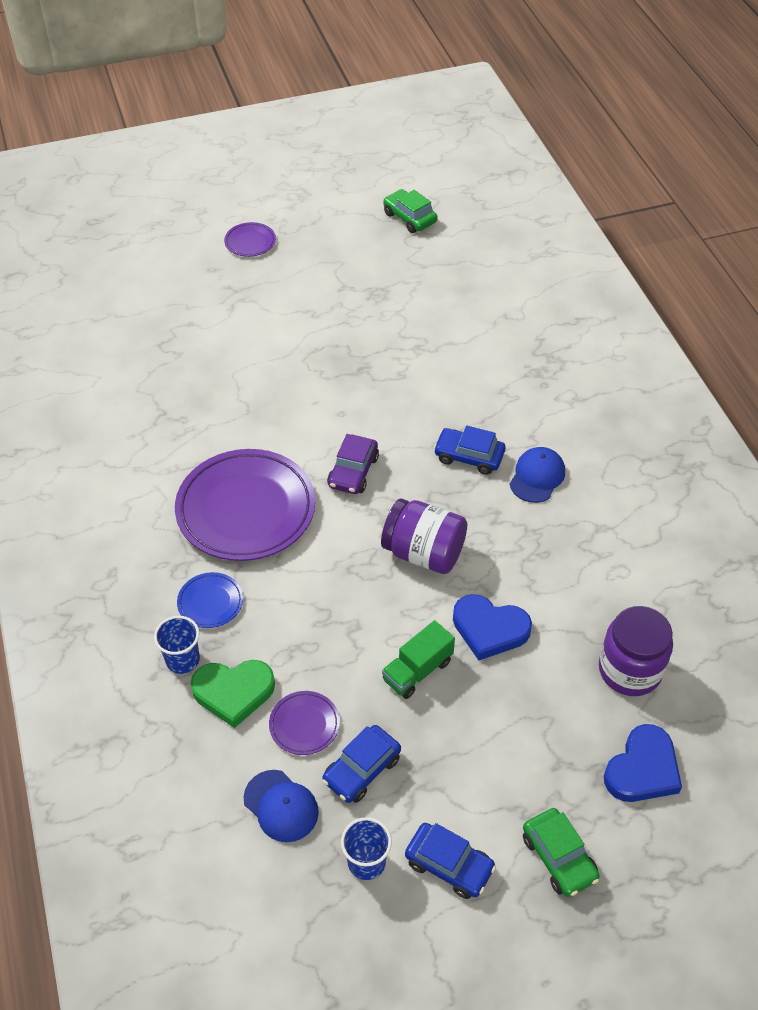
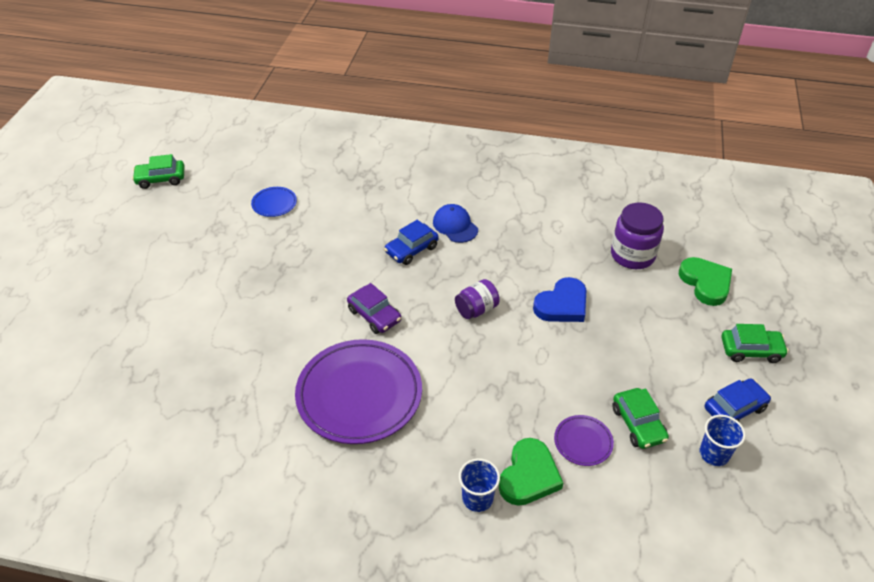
camera: 60 degrees left, 5 degrees down
blue plate [177,572,243,628] -> blue plate moved to [251,187,297,217]
purple plate [224,222,276,257] -> none
blue cap [243,770,319,842] -> none
blue car [322,725,401,803] -> green car [612,388,669,449]
purple jar [381,498,467,574] -> purple jar [455,279,500,319], size x0.63
green truck [382,620,455,699] -> none
blue heart [604,724,682,802] -> green heart [679,257,732,306]

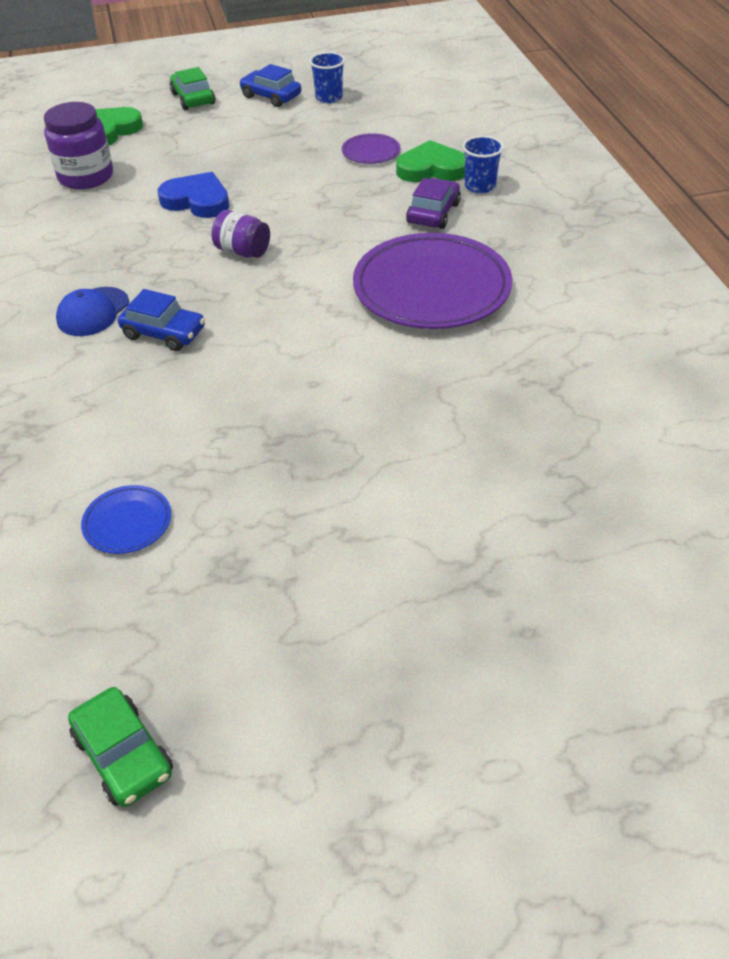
camera: 115 degrees left, 0 degrees up
purple car [347,283,402,334] -> purple car moved to [406,178,461,229]
green car [612,388,669,449] -> none

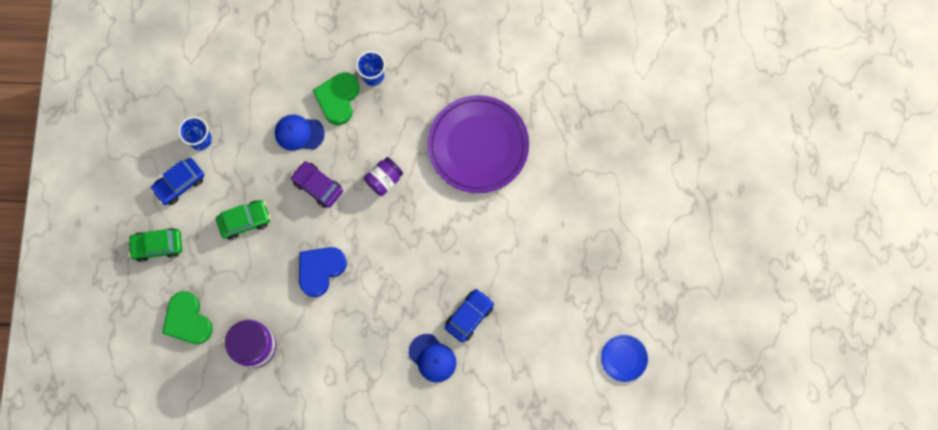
camera: 75 degrees left, 30 degrees up
green car [68,687,173,807] -> green car moved to [216,200,271,240]
purple jar [211,210,270,258] -> purple jar moved to [364,157,403,196]
purple plate [342,133,400,164] -> blue cap [275,115,325,151]
purple car [406,178,461,229] -> purple car moved to [291,161,343,208]

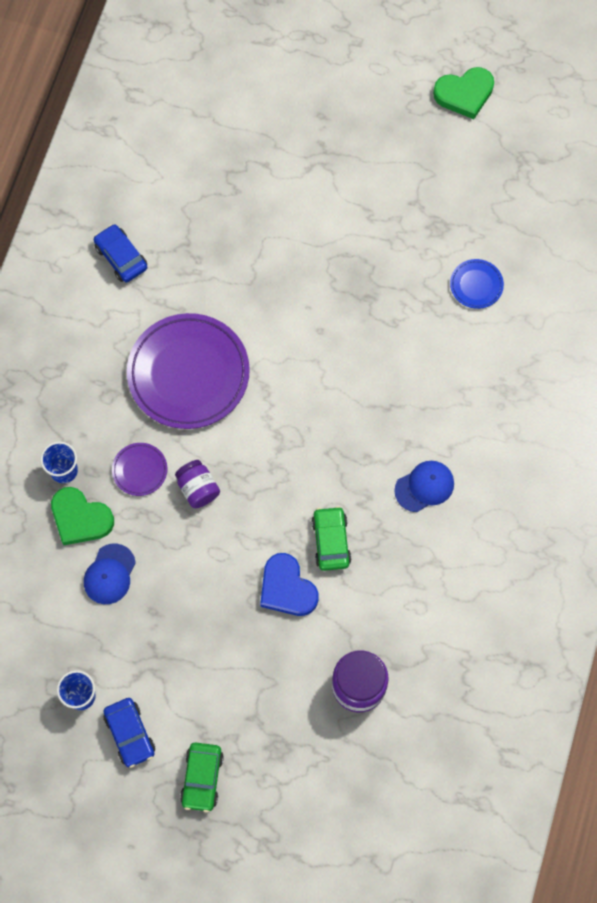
camera: 75 degrees left, 5 degrees down
green heart [162,291,213,344] -> green heart moved to [433,67,494,119]
green car [216,200,271,240] -> green car moved to [311,506,351,571]
purple car [291,161,343,208] -> none
blue car [445,289,494,342] -> blue car moved to [94,224,147,282]
none -> purple plate [112,443,167,496]

